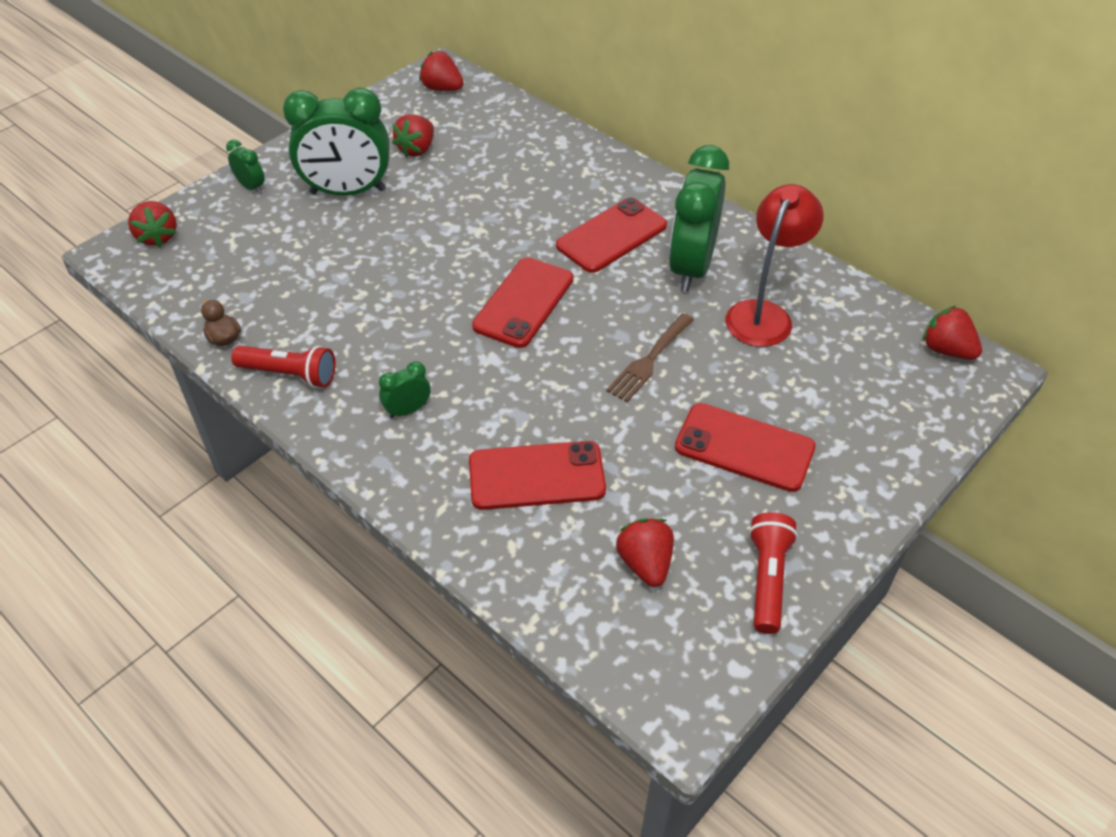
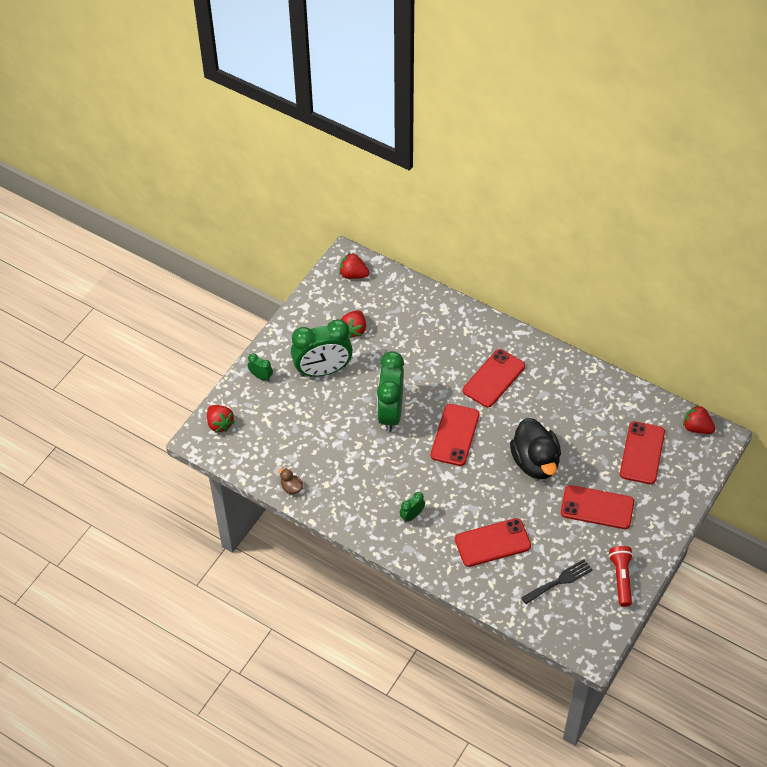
camera: 10 degrees left, 5 degrees up
red flashlight [231,346,335,388] -> none
brown fork [606,313,694,402] -> black duck [510,418,561,479]
red strawberry [616,518,674,587] -> black fork [521,559,593,604]
green clock [669,145,729,292] -> green clock moved to [377,351,404,432]
red lamp [726,184,824,347] -> none
none -> red phone [620,421,665,484]

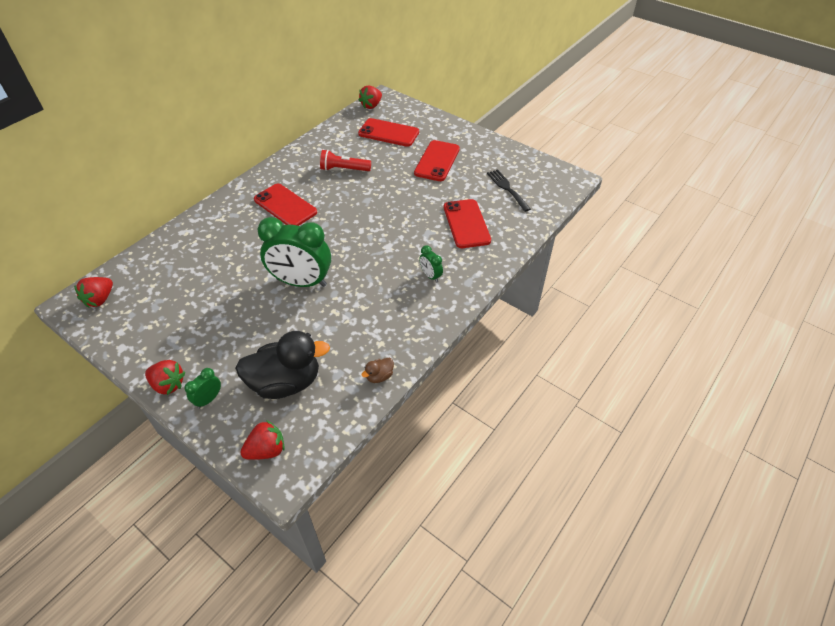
camera: 85 degrees left, 5 degrees down
green clock [291,319,353,377] -> none
red strawberry [341,310,366,338] -> red strawberry moved to [145,360,186,395]
red phone [431,404,480,466] -> none
black duck [510,418,561,479] -> black duck moved to [235,331,330,399]
red flashlight [609,546,633,607] -> red flashlight moved to [320,150,371,171]

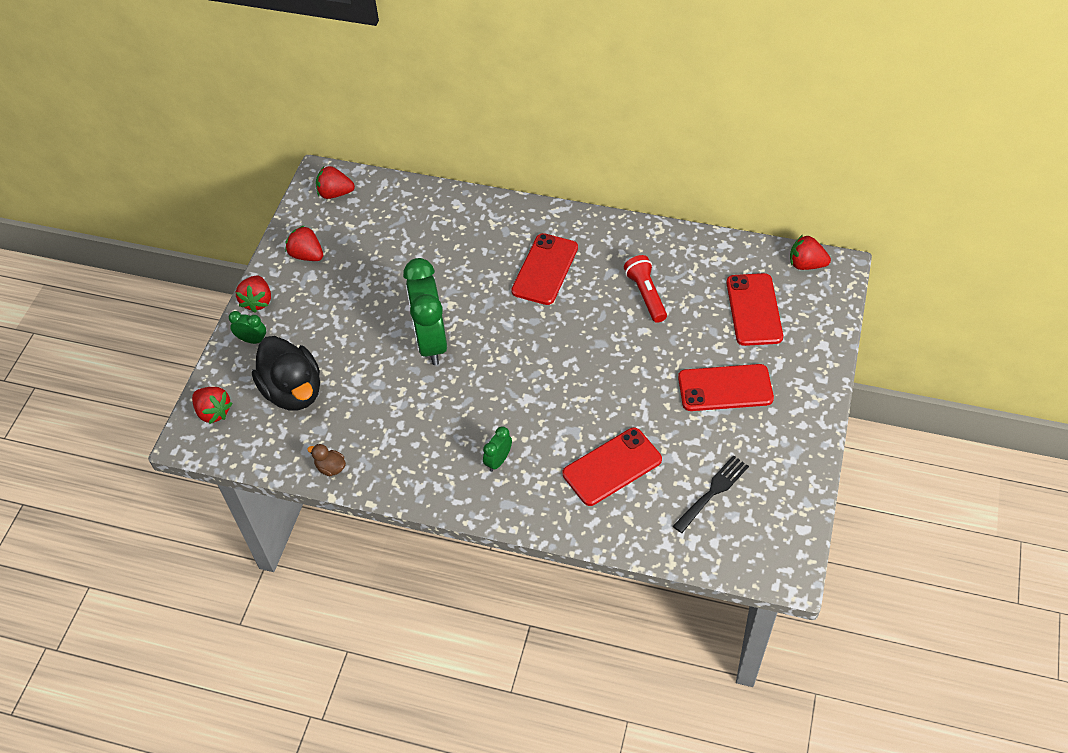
camera: 70 degrees right, 5 degrees up
none -> red strawberry [286,225,323,261]

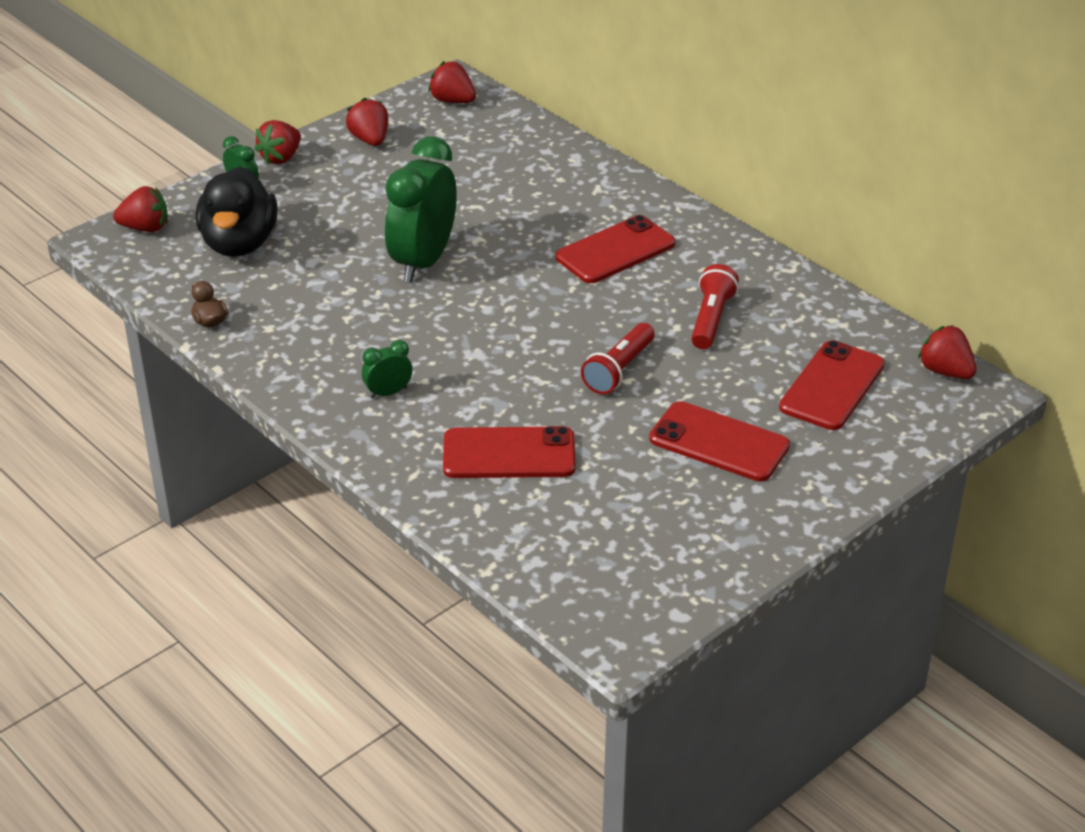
camera: 30 degrees right, 15 degrees down
red strawberry [192,387,233,424] -> red strawberry turned 75 degrees counterclockwise [113,186,168,232]
black fork [673,455,749,533] -> none
none -> red flashlight [581,323,655,394]

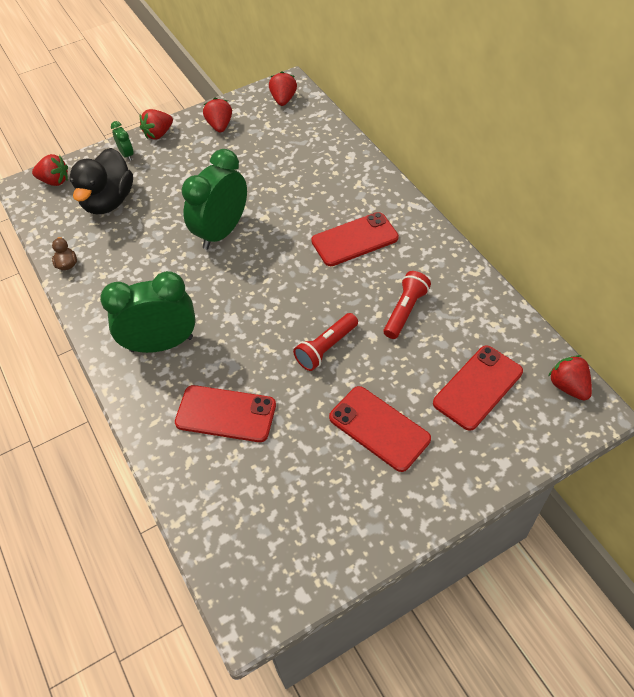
camera: 15 degrees right, 15 degrees up
green clock [362,340,412,398] -> green clock [100,271,196,353], size x2.29
red strawberry [428,61,476,103] -> red strawberry turned 45 degrees clockwise [269,72,297,106]

